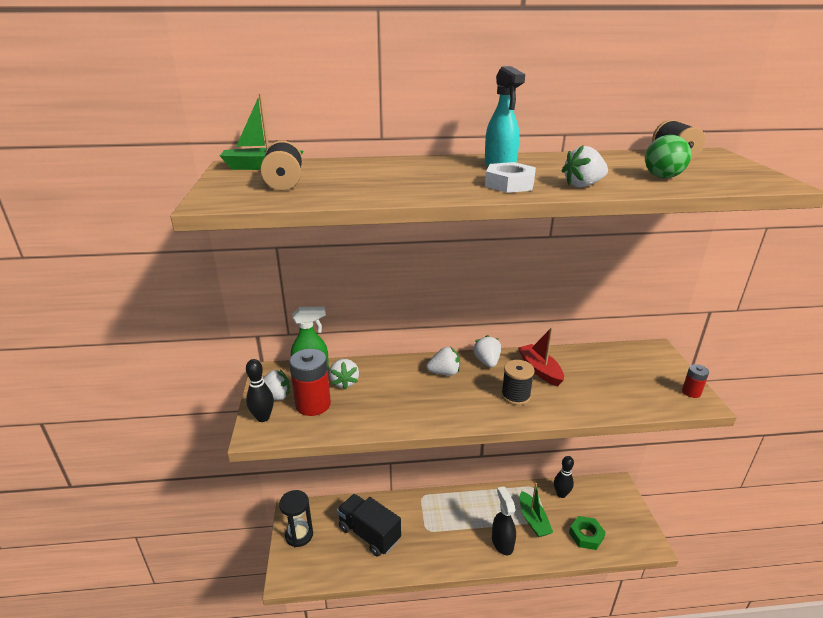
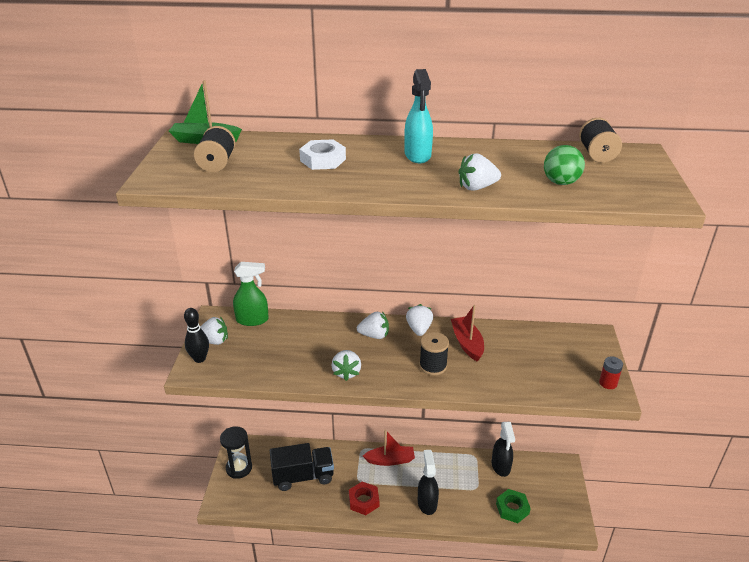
camera: 10 degrees right, 5 degrees up
red battery [289,349,331,416] -> none
white strawberry [329,359,359,390] -> white strawberry moved to [331,350,361,381]
black truck [337,494,401,557] -> black truck turned 120 degrees clockwise [270,443,334,491]
white nut [485,162,536,193] -> white nut moved to [299,139,346,170]
green boat [520,483,553,537] -> none
black bowling pin [554,456,574,498] -> black spray bottle [492,422,515,477]
none -> red nut [349,481,379,515]
none -> red boat [363,430,415,466]

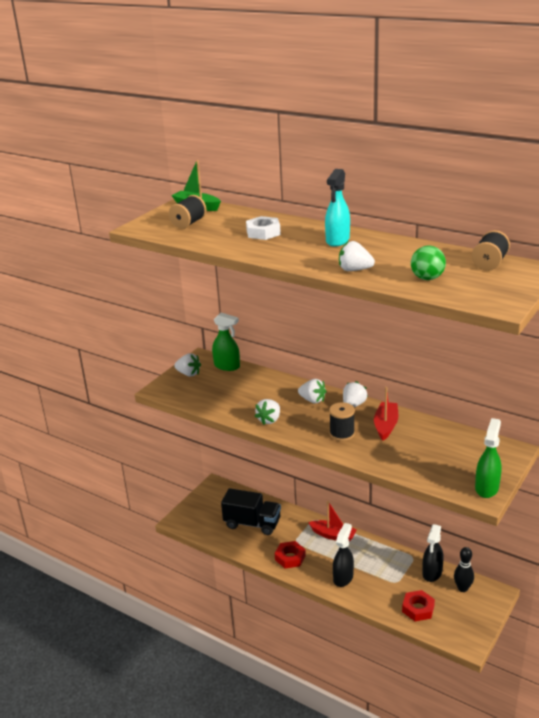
camera: 30 degrees right, 5 degrees down
black bowling pin [184,308,209,363] -> black bowling pin moved to [454,547,474,592]
black hourglass [220,426,252,479] -> none
green nut [496,489,531,523] -> red nut [402,590,435,621]
red battery [599,357,623,389] -> green spray bottle [475,418,502,498]

